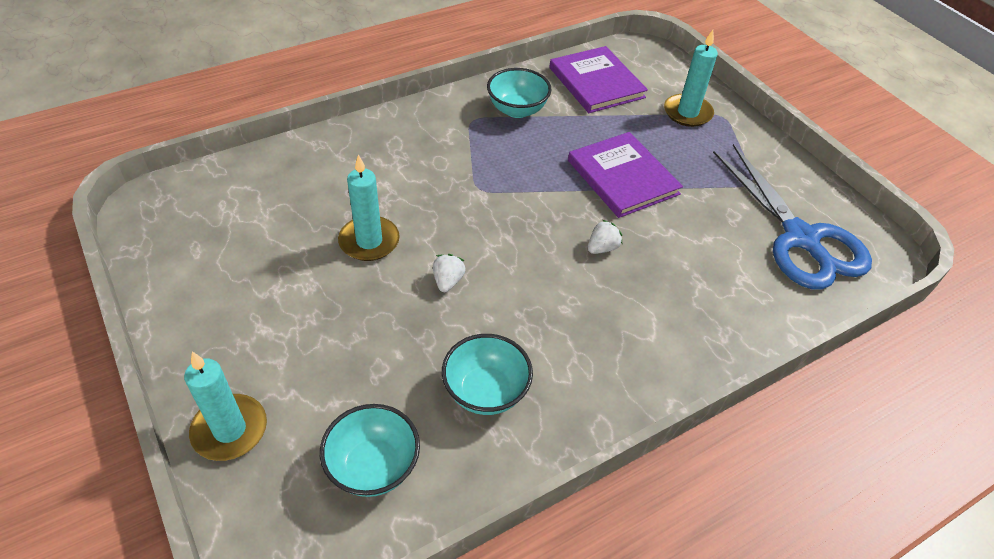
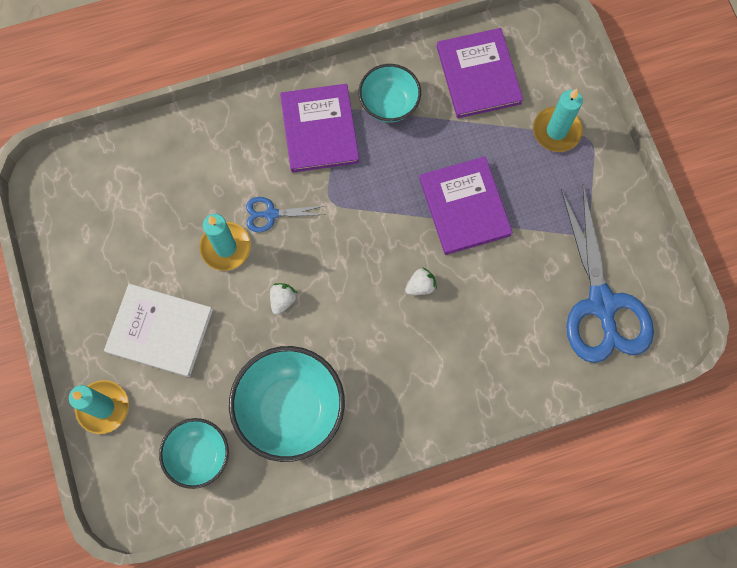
camera: 15 degrees right, 25 degrees up
turquoise bowl [442,334,533,415] -> turquoise bowl [229,346,345,462], size x1.65
none -> white book [104,284,213,377]
none -> blue scissors [246,197,326,232]
none -> purple book [280,84,359,173]

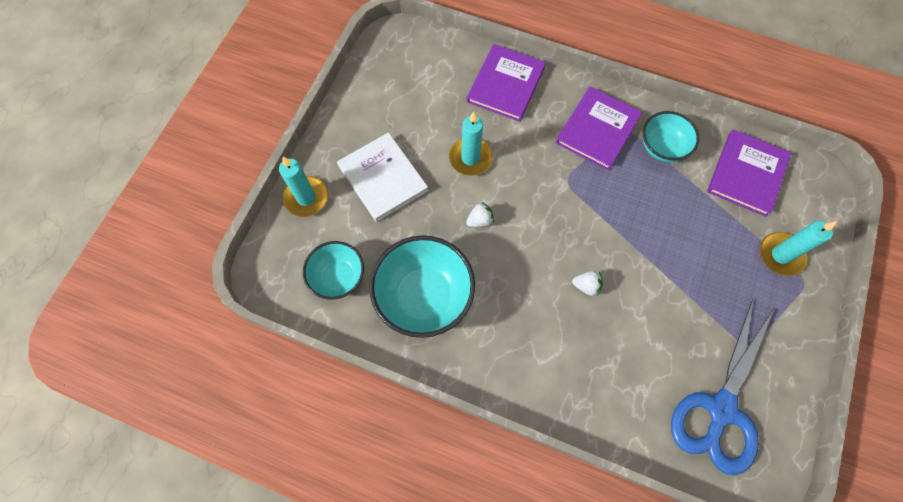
camera: 40 degrees right, 5 degrees down
blue scissors [246,197,326,232] -> none
purple book [420,156,513,255] -> purple book moved to [467,44,546,122]

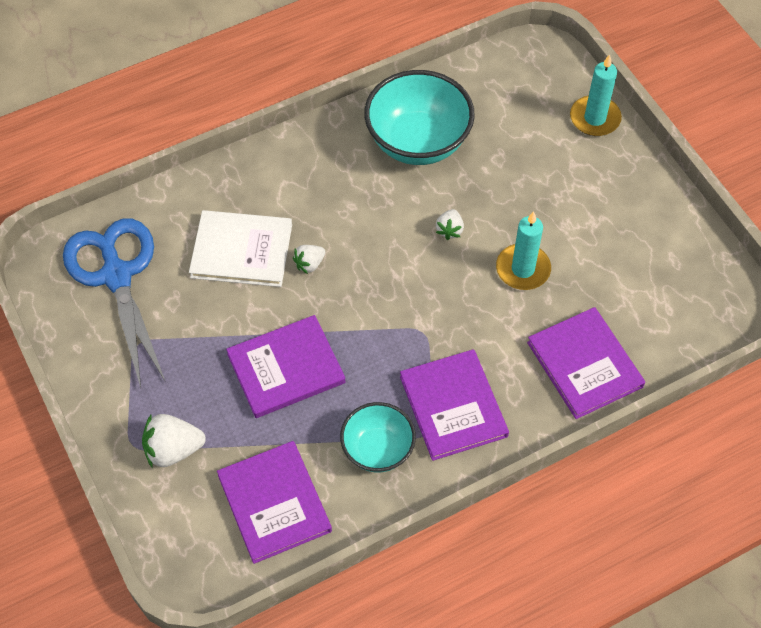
camera: 130 degrees right, 10 degrees down
turquoise bowl [303,241,364,300] -> none
white book [337,132,428,222] -> white book moved to [189,210,292,287]
turquoise candle [760,221,837,276] -> white strawberry [142,414,206,468]
none -> purple book [226,315,345,418]

